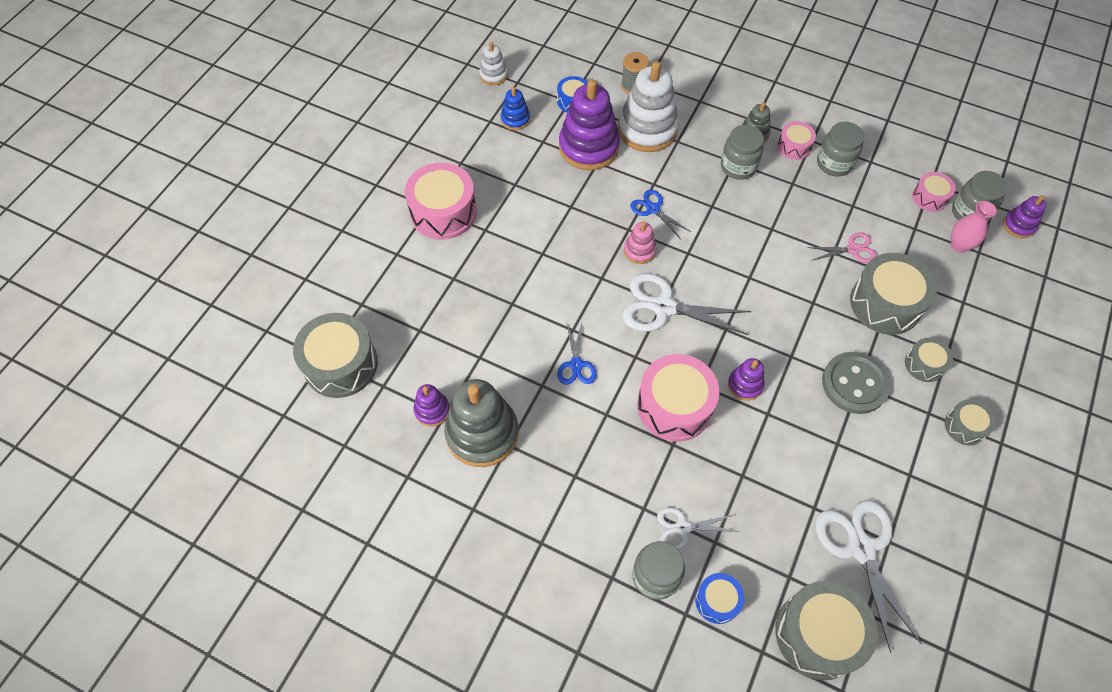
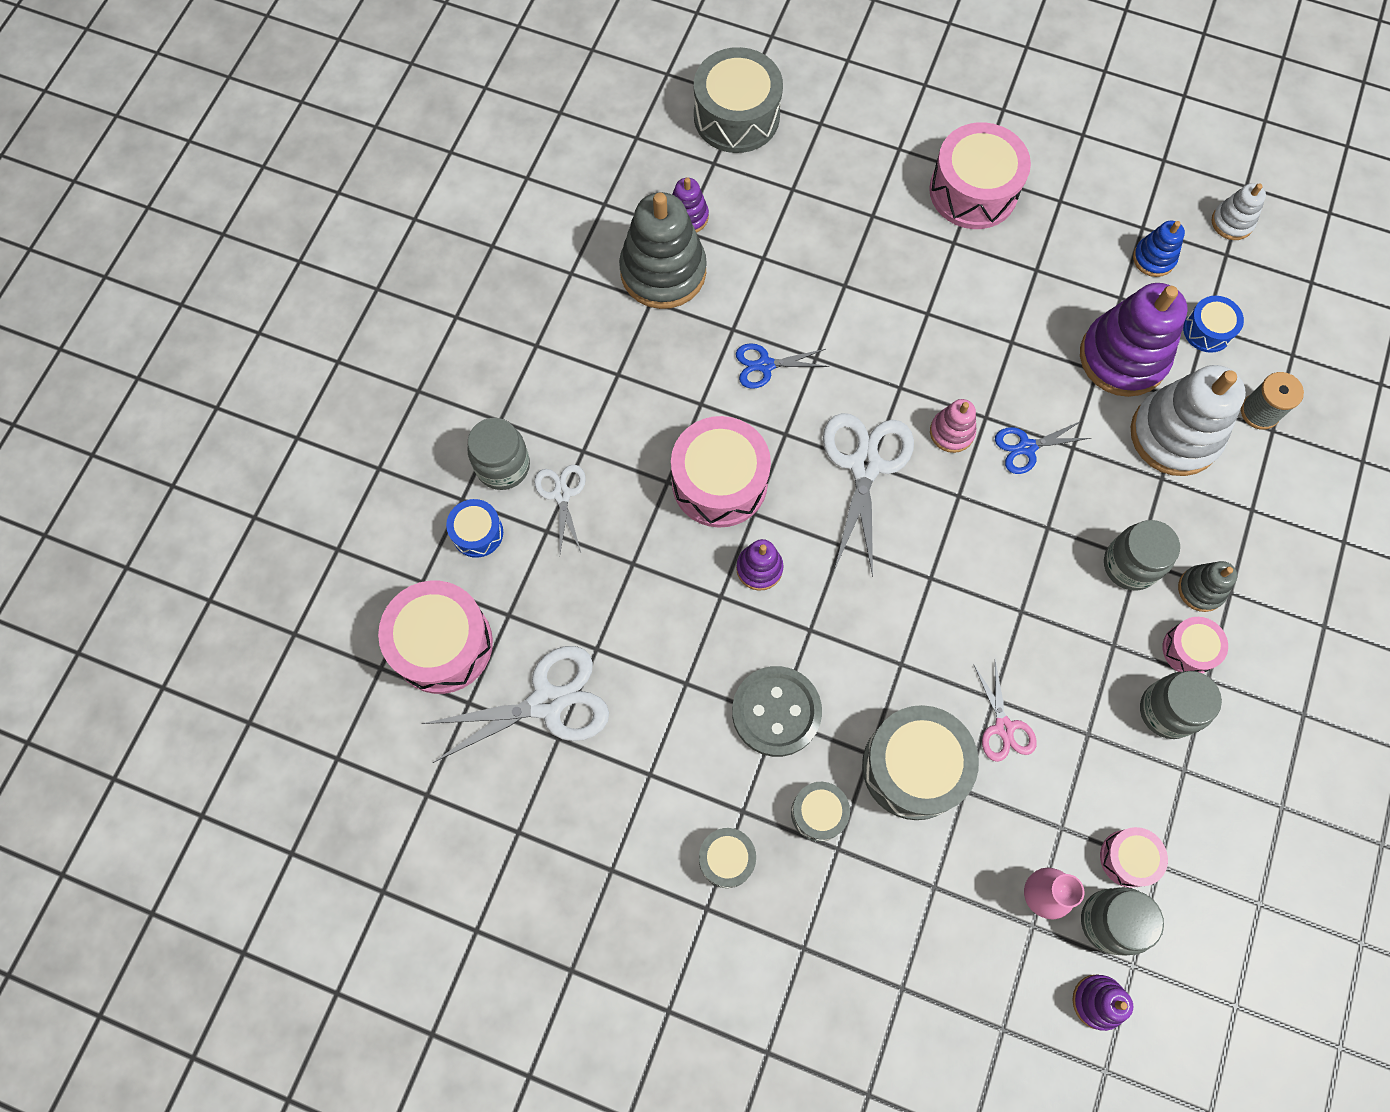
camera: 85 degrees right, 10 degrees up
blue scissors [630,190,691,238] -> blue scissors turned 150 degrees counterclockwise [995,420,1091,474]
grey drum [775,581,878,680] -> pink drum [378,581,493,694]

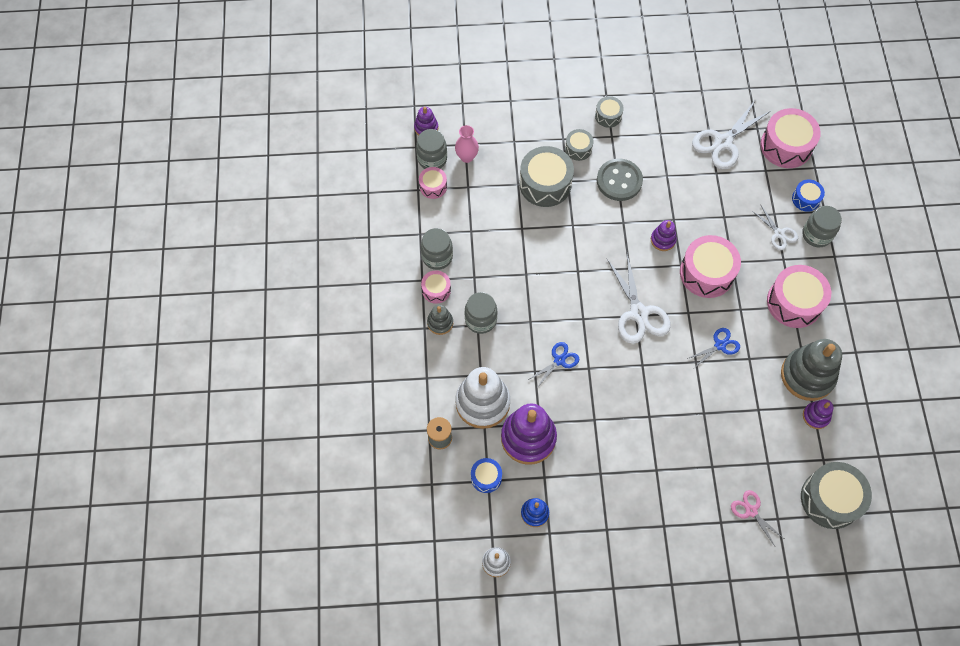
camera: 155 degrees right, 5 degrees down
pink drum [929,122,1031,229] -> pink drum moved to [767,265,831,328]
pink stacking toy [930,399,976,453] -> none
pink scissors [973,661,1037,762] -> pink scissors moved to [731,490,783,546]

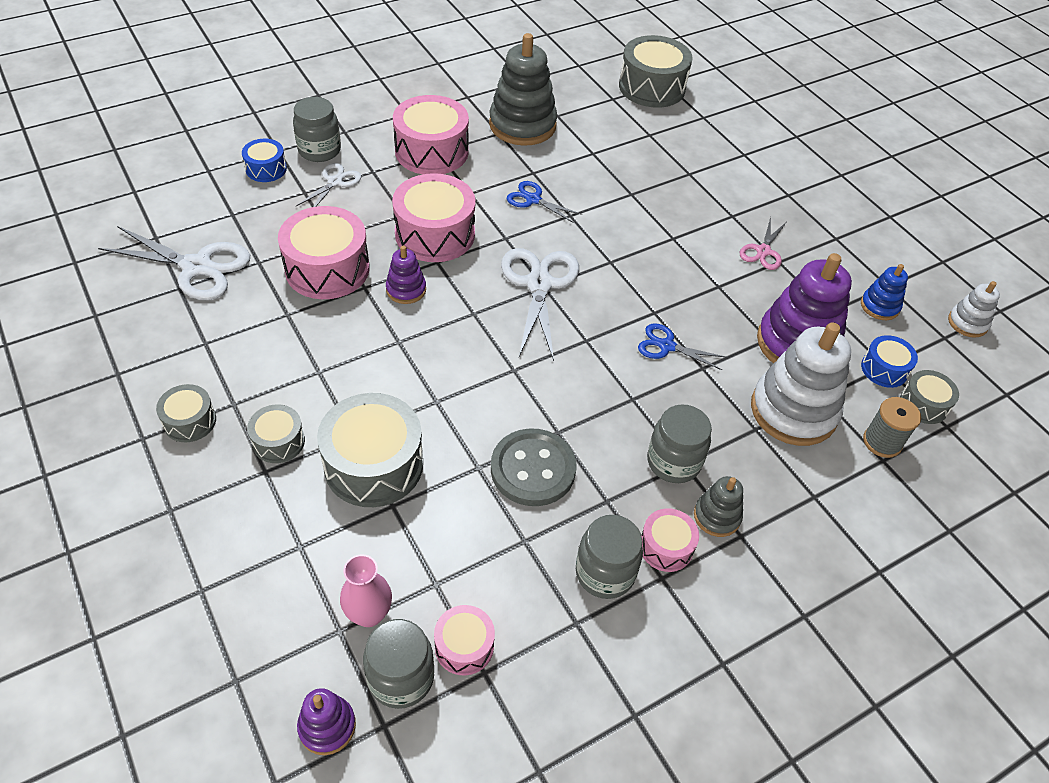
camera: 120 degrees left, 15 degrees down
grey button [597,159,643,201] -> grey button moved to [491,428,577,506]
white scissors [607,254,671,344] -> white scissors turned 45 degrees counterclockwise [501,248,579,361]
pink scissors [731,490,783,546] -> pink scissors moved to [740,217,786,270]
pink drum [760,108,821,168] -> pink drum moved to [278,206,369,299]
purple stacking toy [803,399,833,429] -> none
none -> grey drum [900,370,959,424]

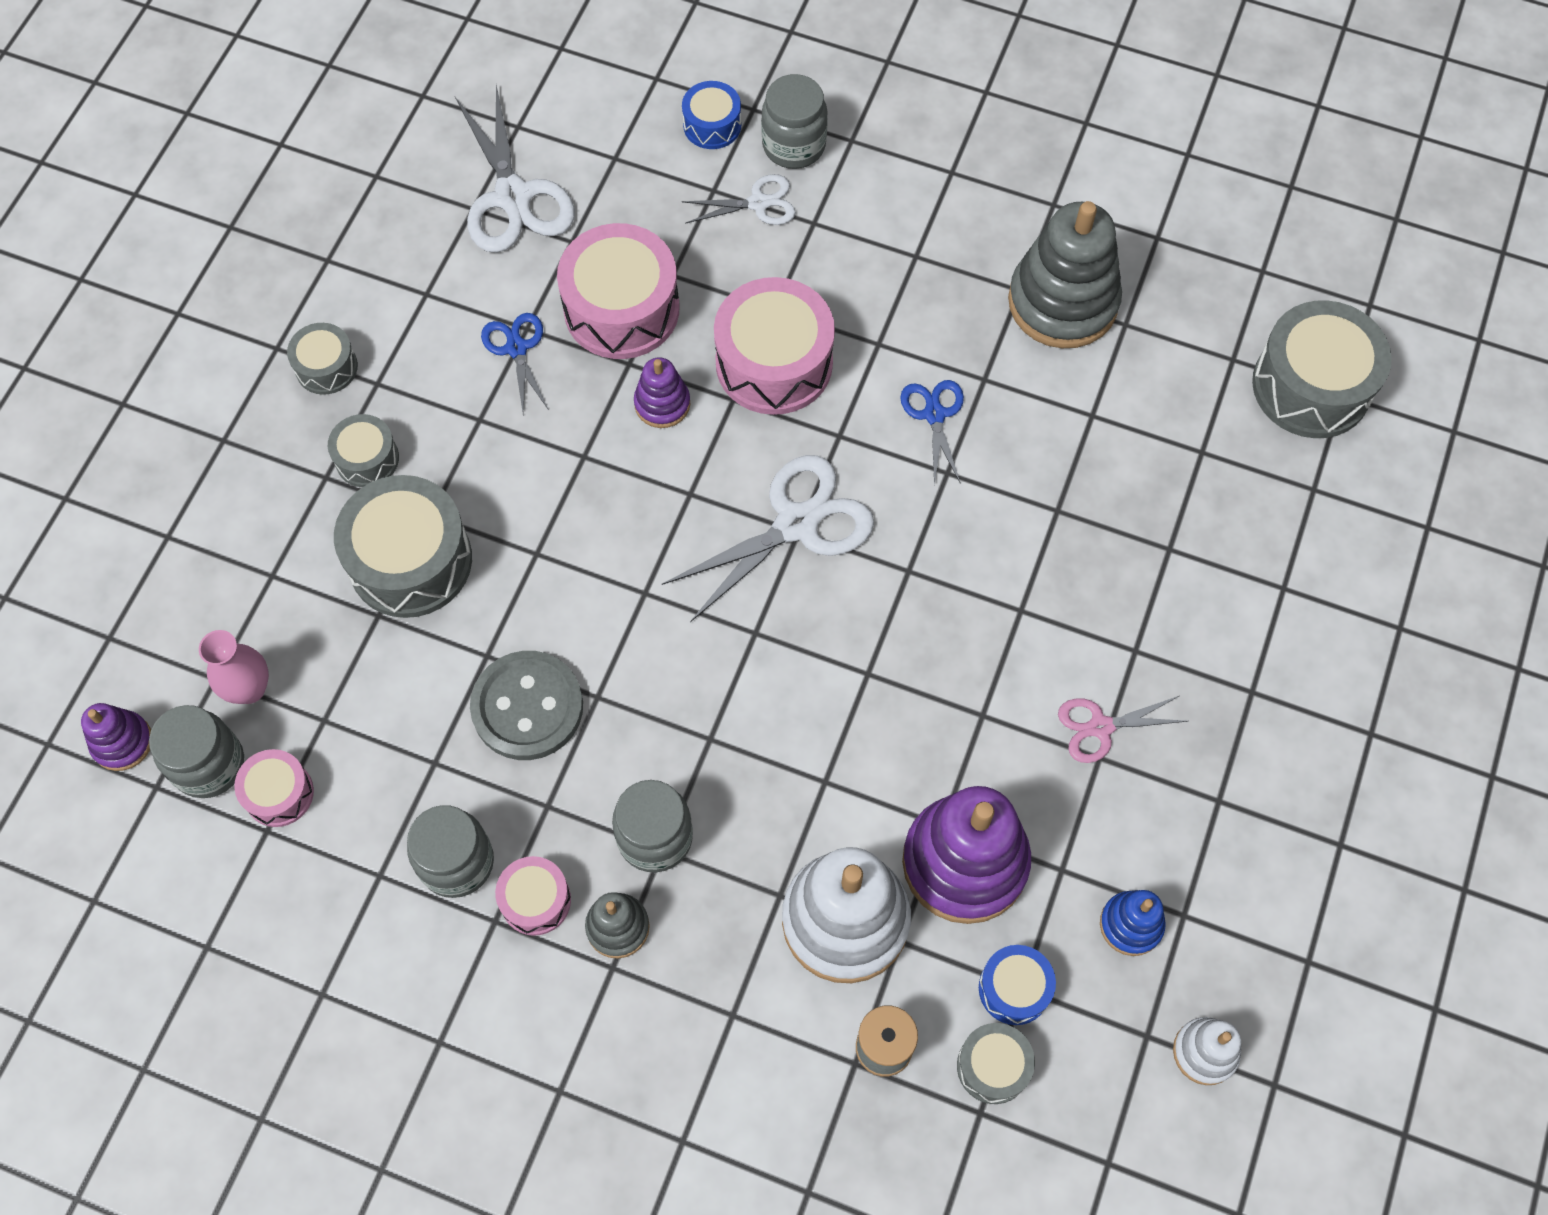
camera: 55 degrees right, 15 degrees up
pink drum [393,95,469,175] -> none
blue scissors [638,323,727,370] -> blue scissors moved to [481,313,548,413]

